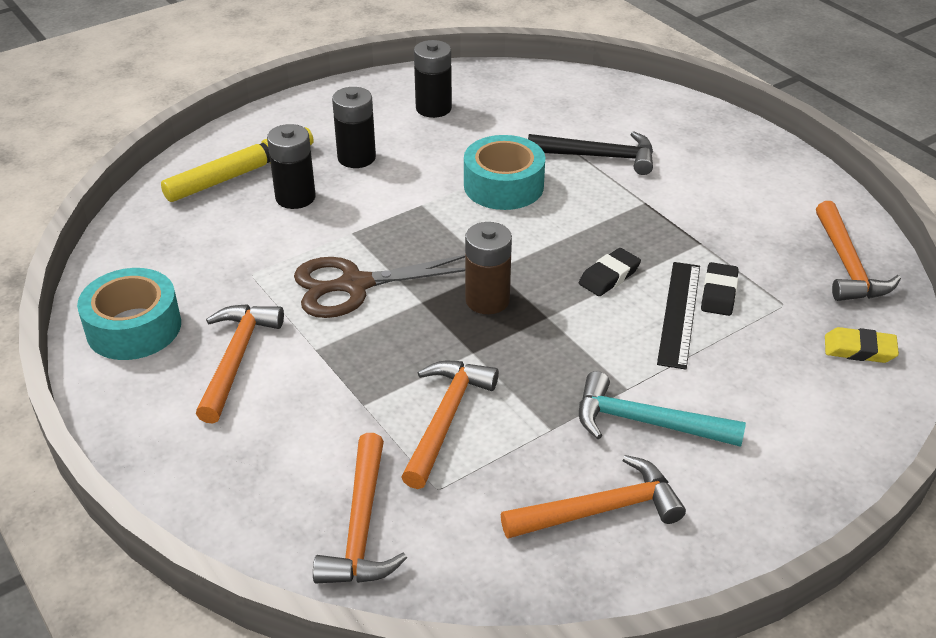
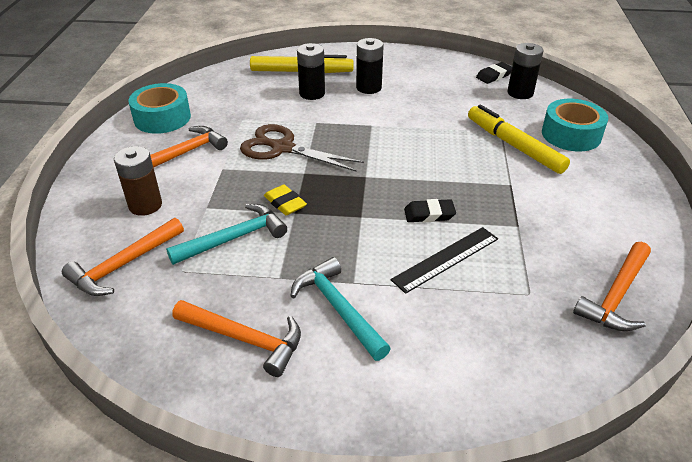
camera: 40 degrees right, 0 degrees up
orange hammer [401,361,499,489] -> turquoise hammer [166,204,287,265]
black battery [414,40,452,118] -> black battery moved to [507,43,544,99]
turquoise tape [464,135,545,210] -> turquoise tape moved to [542,99,608,151]
brown battery [465,222,512,314] -> brown battery moved to [114,146,162,216]
black hammer [528,131,653,175] -> yellow marker [468,105,570,174]
black eraser [701,262,739,316] -> black eraser moved to [476,62,512,84]
yellow eraser [825,327,899,363] -> yellow eraser moved to [264,184,307,215]

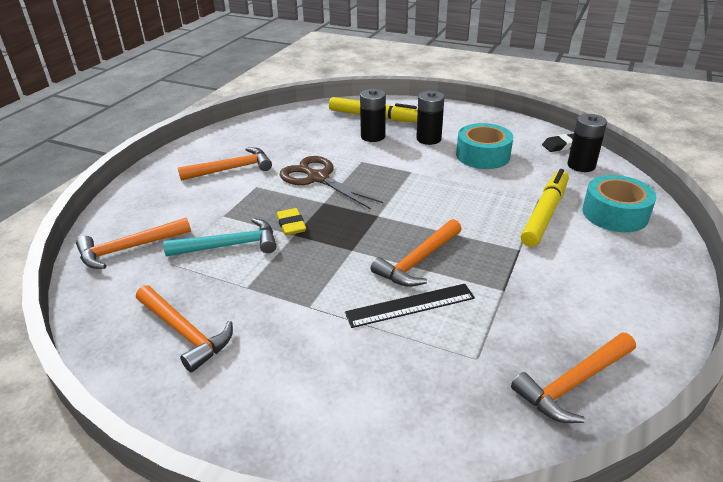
camera: 20 degrees right, 5 degrees down
brown battery [114,146,162,216] -> none
turquoise tape [128,83,191,134] -> turquoise tape moved to [456,123,513,169]
turquoise hammer [290,257,391,361] -> none
black eraser [404,199,456,222] -> orange hammer [371,219,461,287]
yellow marker [468,105,570,174] -> yellow marker turned 45 degrees clockwise [521,169,569,247]

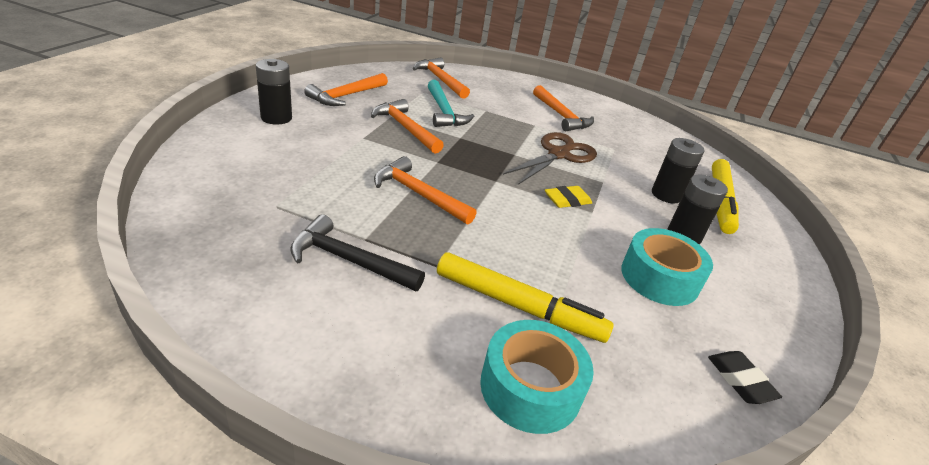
camera: 80 degrees right, 0 degrees up
yellow eraser [276,208,306,235] -> yellow eraser moved to [545,186,592,208]
black ruler [345,284,475,328] -> none
orange hammer [511,333,636,423] -> orange hammer moved to [371,99,444,154]
black battery [567,114,607,172] -> black battery moved to [256,59,292,125]
none -> black hammer [290,215,425,291]

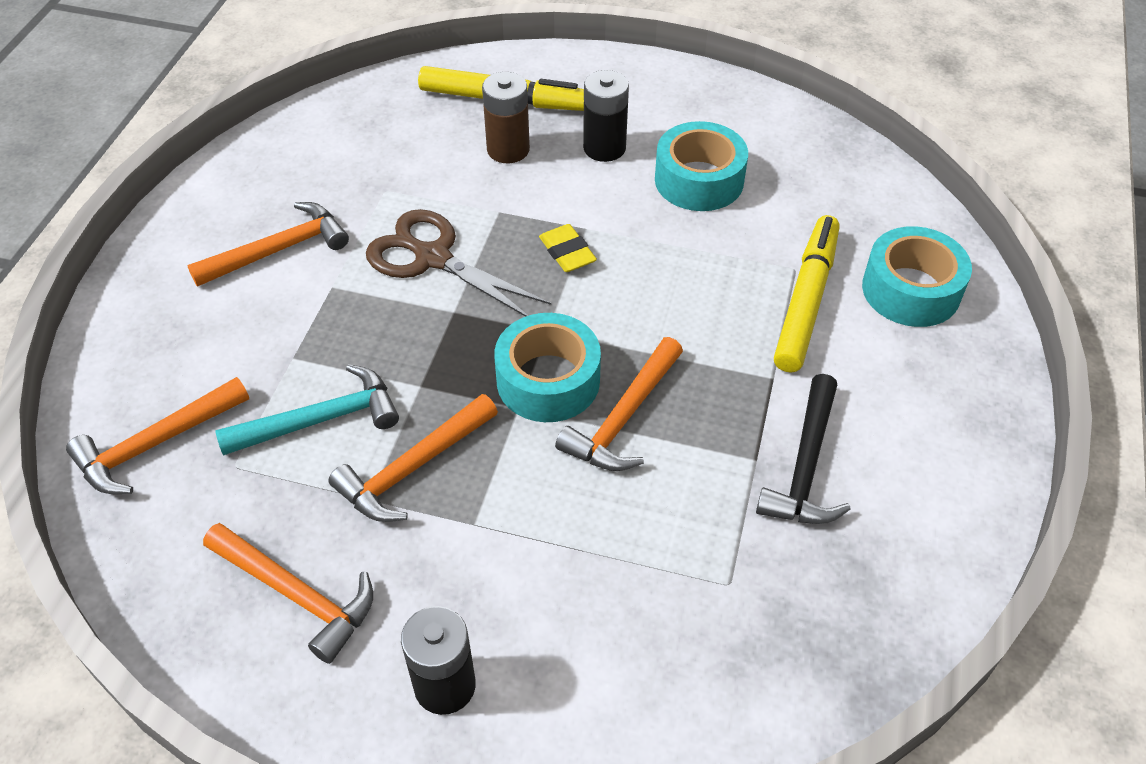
camera: 90 degrees left, 15 degrees up
black battery [652,138,704,204] -> brown battery [482,72,530,163]
black eraser [708,351,782,404] -> none
none -> turquoise tape [494,313,601,422]

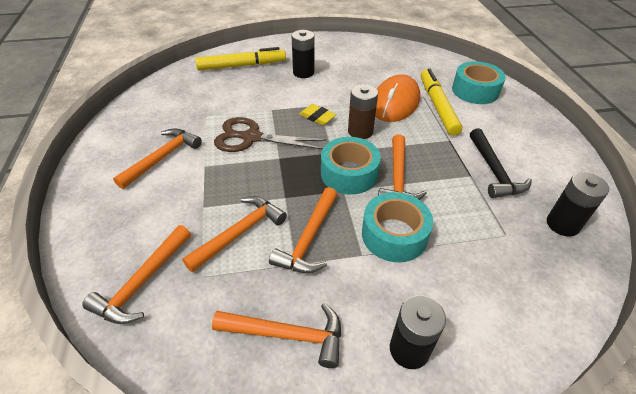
camera: 25 degrees left, 5 degrees down
turquoise hammer [215,364,399,456] -> orange hammer [182,196,287,272]
brown battery [482,72,530,163] -> brown battery moved to [348,84,378,139]
turquoise tape [655,121,748,211] -> turquoise tape moved to [362,192,433,263]
none -> orange mouse [375,75,420,122]
none -> black battery [547,172,609,237]

